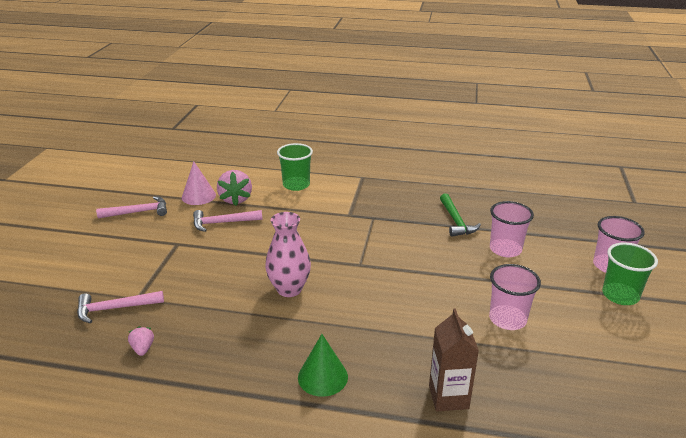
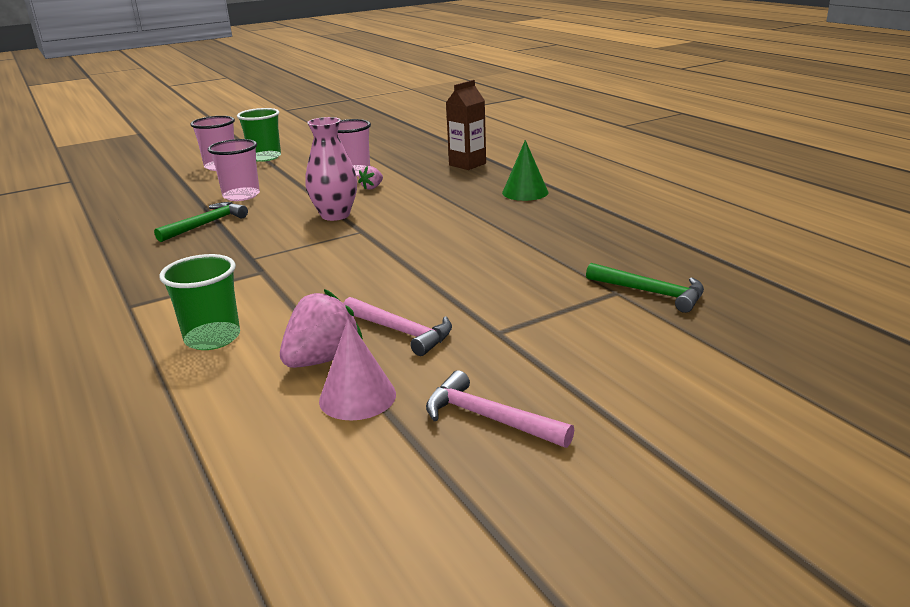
camera: 130 degrees left, 5 degrees down
pink hammer [77,291,164,323] -> green hammer [586,263,704,313]
pink strawberry [128,326,154,356] -> pink strawberry moved to [358,166,383,190]
pink vase [265,212,311,297] -> pink vase moved to [305,117,357,221]

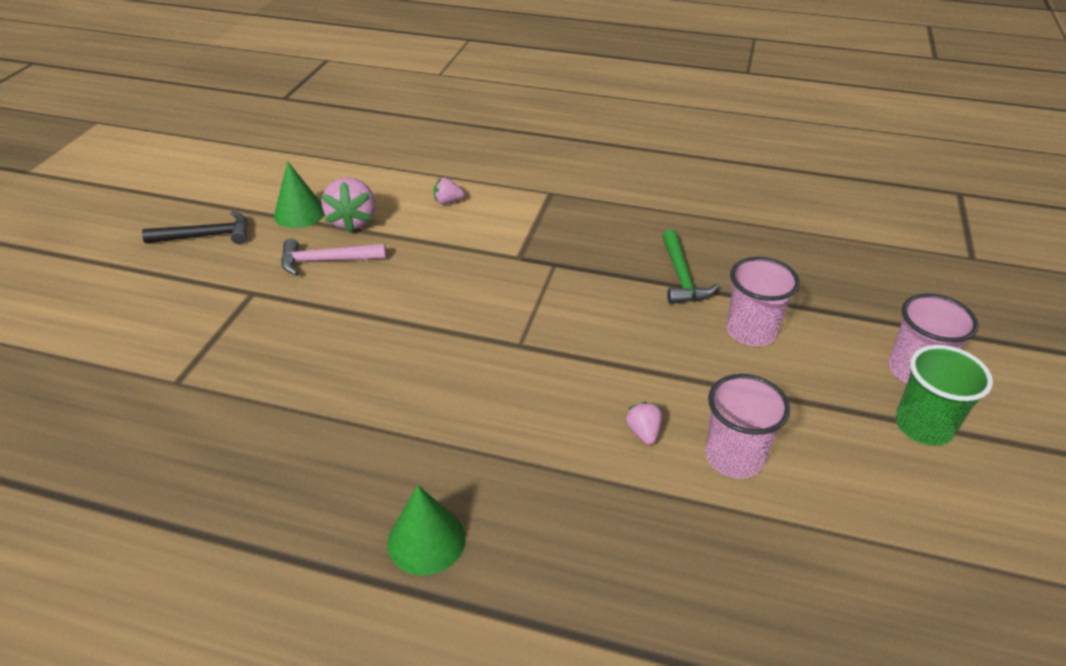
camera: 135 degrees right, 15 degrees up
green cup [159,254,240,350] -> pink strawberry [434,178,465,204]
pink vase [305,117,357,221] -> none
pink cone [319,319,396,421] -> green cone [274,161,325,228]
pink hammer [426,370,574,448] -> black hammer [142,211,248,244]
brown carton [446,80,486,170] -> none
green hammer [586,263,704,313] -> none

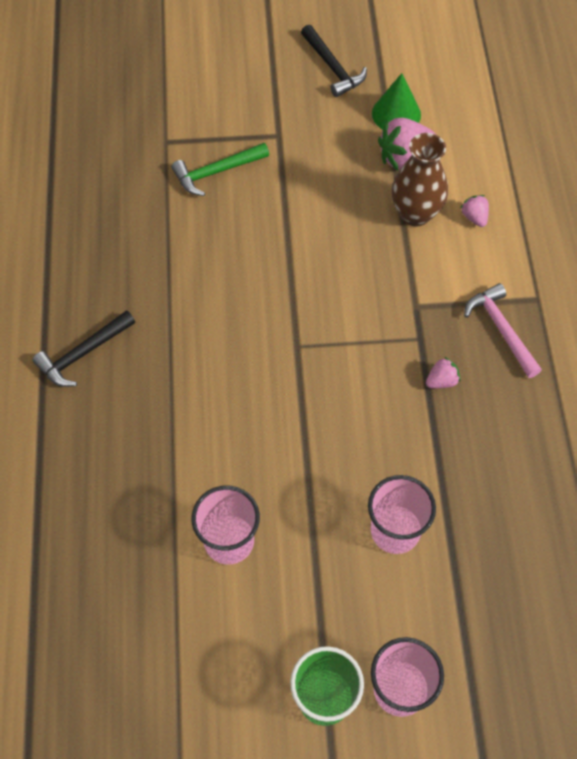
camera: 70 degrees right, 20 degrees up
pink hammer [281,239,386,275] -> pink hammer moved to [464,283,542,378]
green cone [387,485,466,575] -> black hammer [32,310,135,387]
pink strawberry [626,401,662,445] -> pink strawberry moved to [426,357,460,388]
green hammer [663,230,719,304] -> green hammer moved to [171,143,269,196]
none -> brown vase [392,133,448,226]

